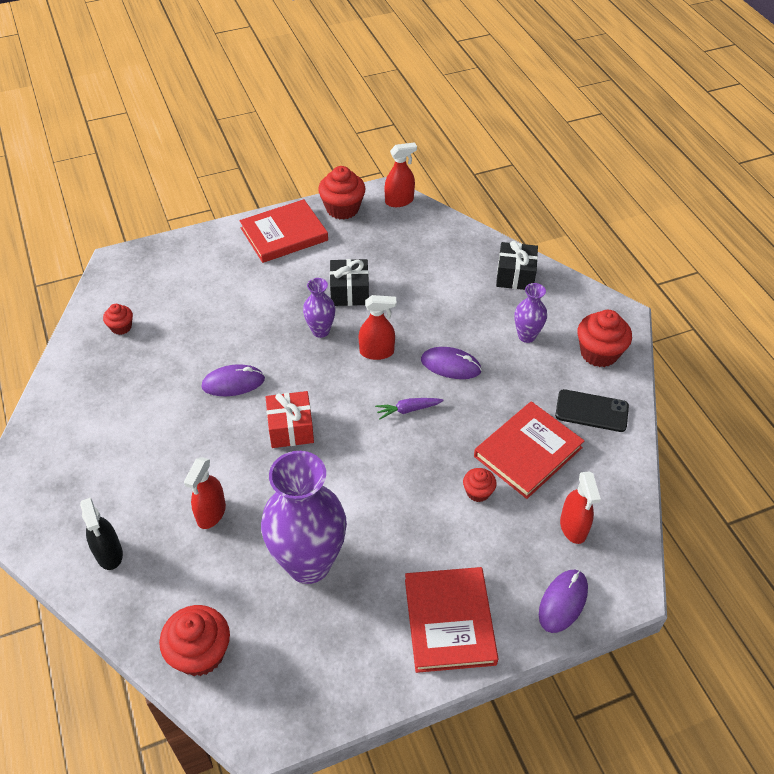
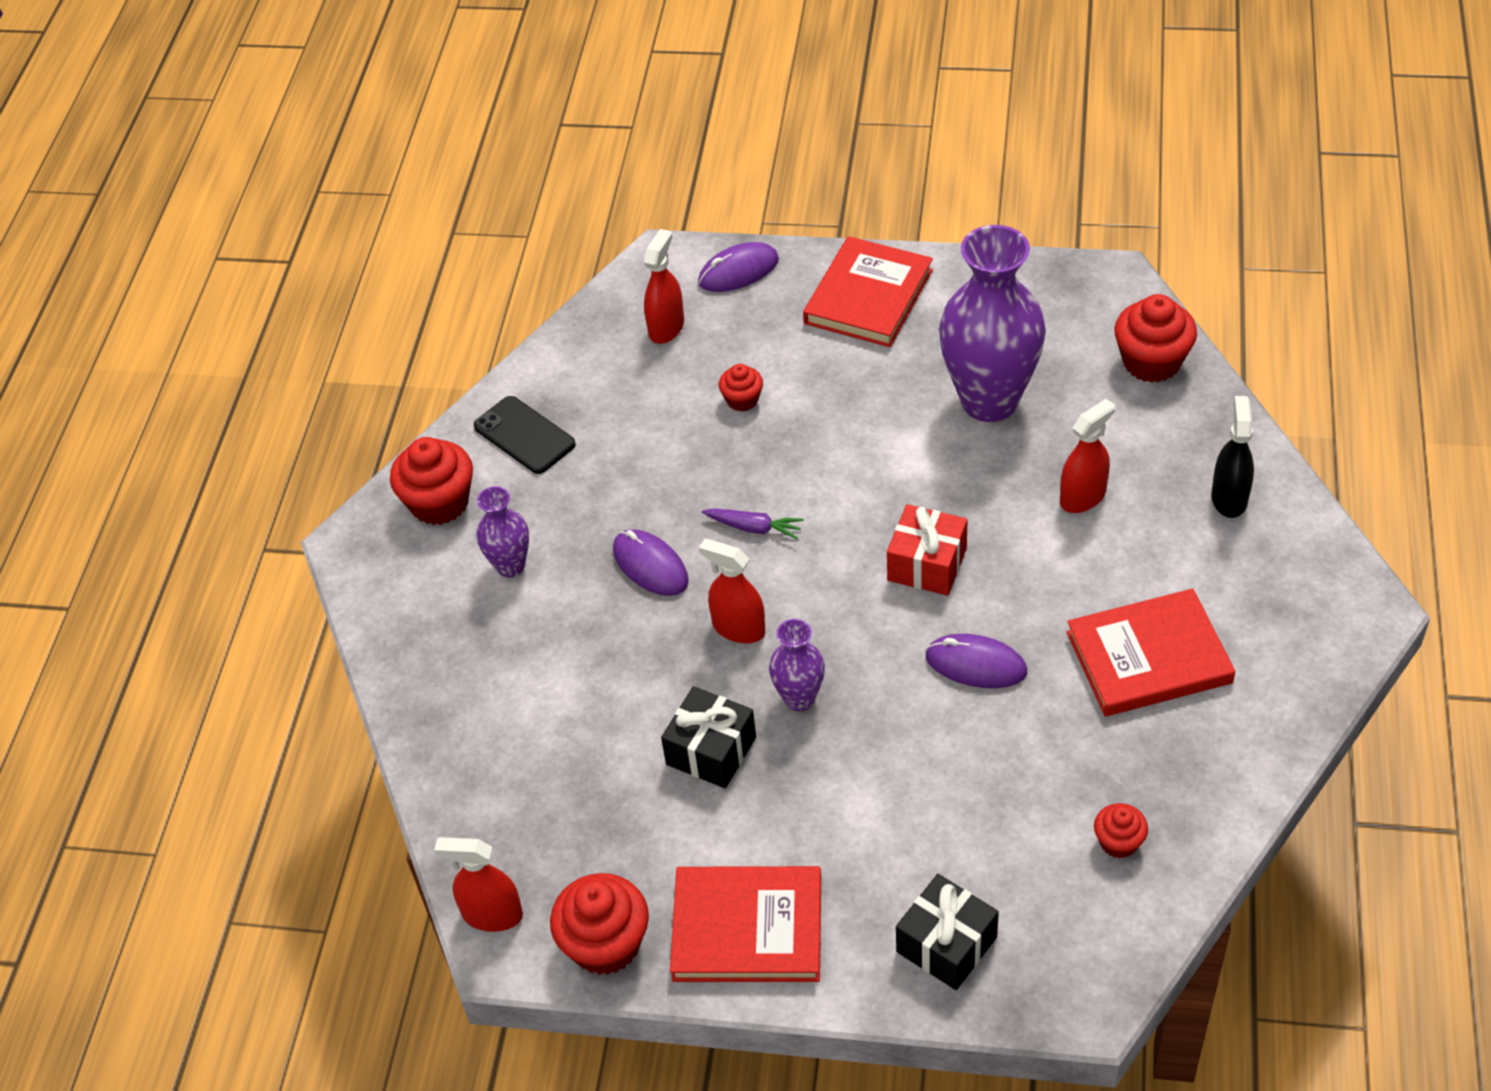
camera: 145 degrees left, 0 degrees up
red book [474,401,585,499] -> red book moved to [1067,589,1236,716]
black gift [496,241,538,290] -> black gift moved to [896,874,999,990]

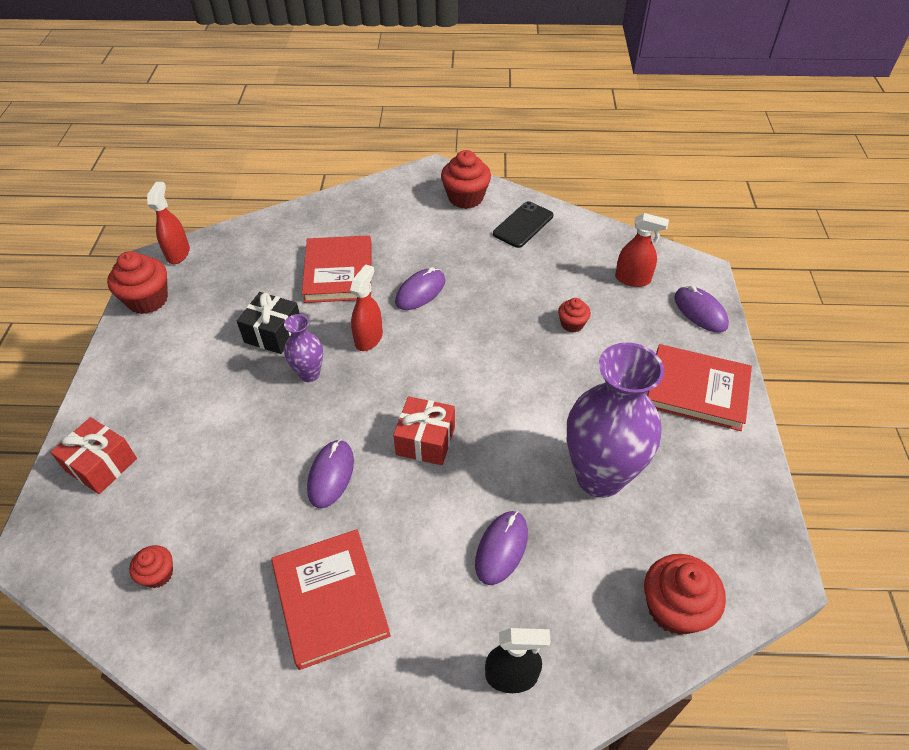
camera: 80 degrees right, 0 degrees up
purple vase [477,486,529,577] -> none
red book [670,866,821,982] -> red book moved to [302,235,372,303]
purple carrot [702,508,804,539] -> none
black gift [896,874,999,990] -> red gift [50,417,137,494]
red spray bottle [1060,399,1115,513] -> purple mouse [475,511,528,585]

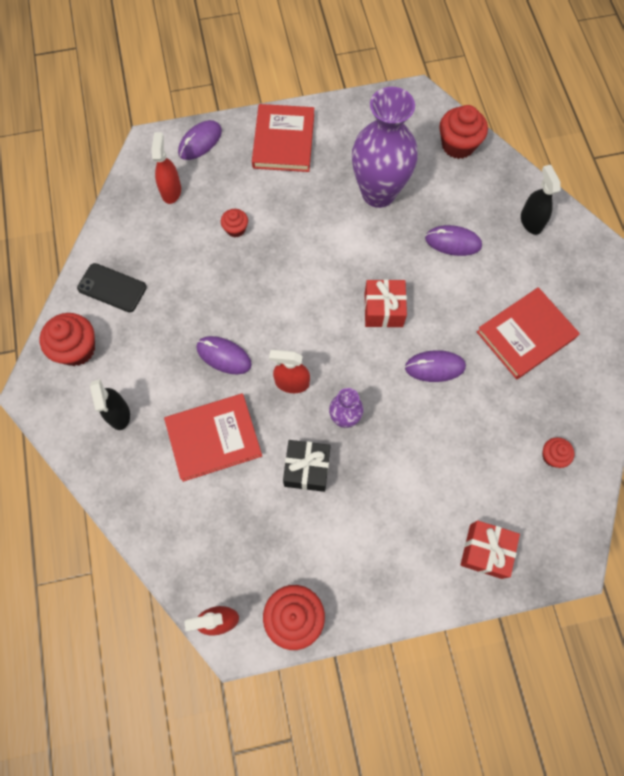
camera: 105 degrees left, 20 degrees up
none -> black spray bottle [90,379,130,430]

